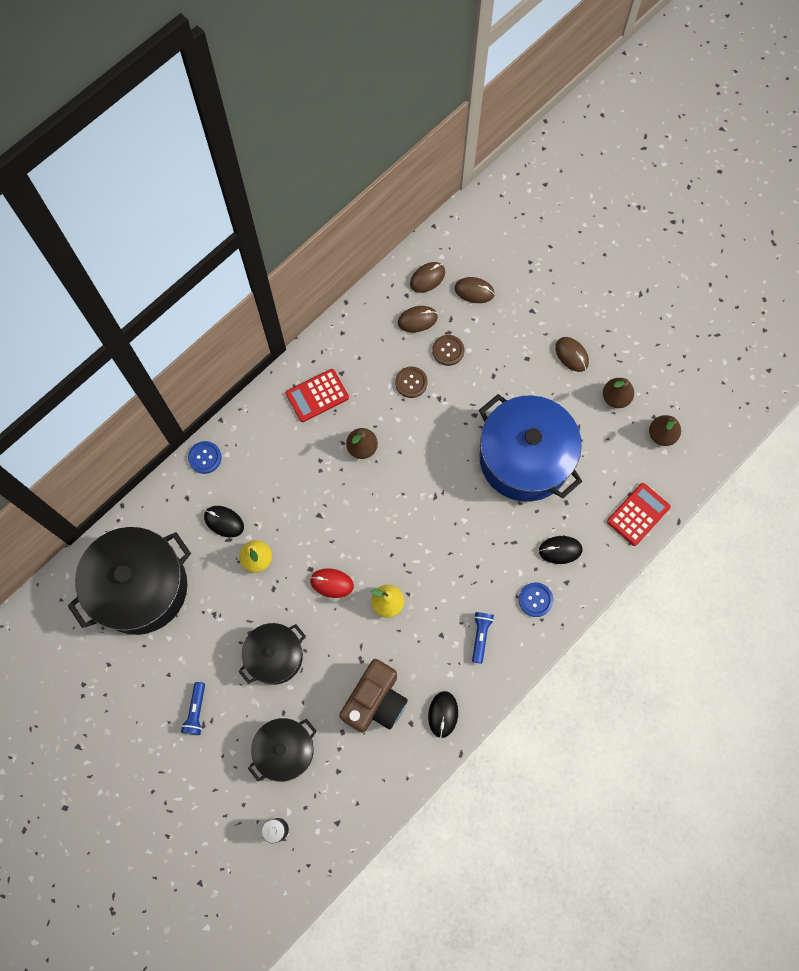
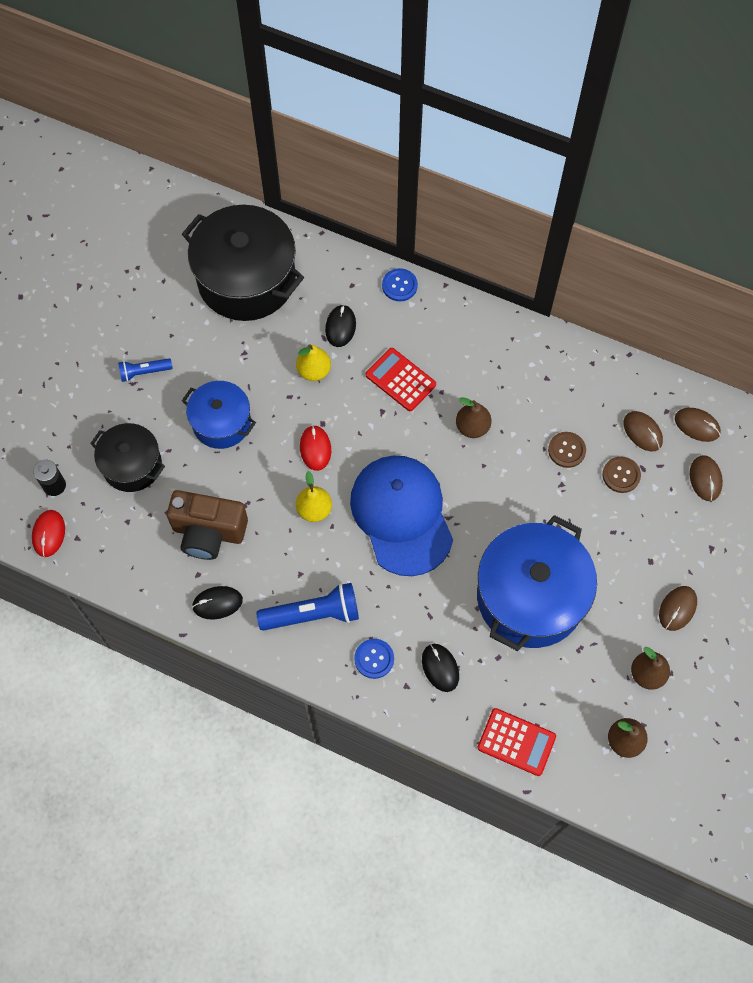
camera: 70 degrees right, 5 degrees down
black pot [238,623,305,685] -> blue pot [182,381,256,449]
red calculator [286,369,349,422] -> red calculator moved to [366,348,436,411]
blue flashlight [472,612,494,664] -> blue flashlight [256,583,359,631], size x1.76
none -> red mouse [32,510,65,557]
none -> blue cap [350,455,453,576]

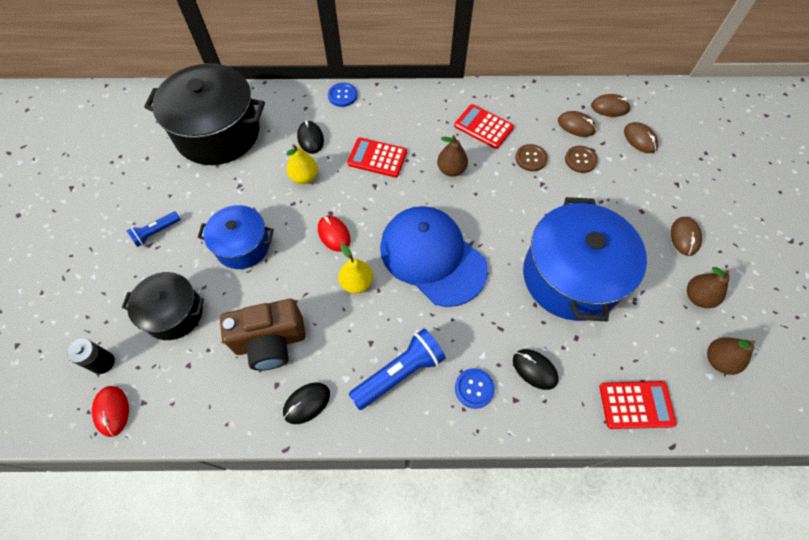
camera: 25 degrees left, 5 degrees down
none -> red calculator [454,104,514,149]

